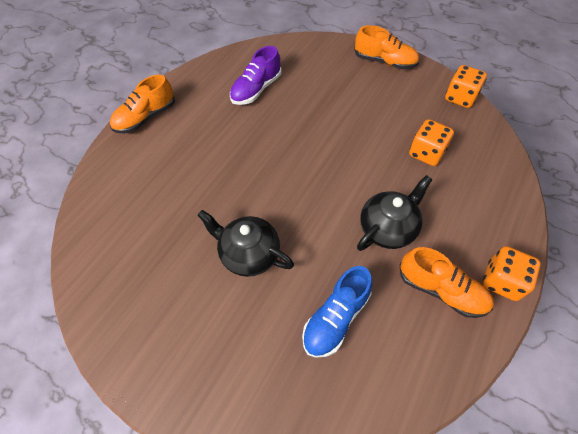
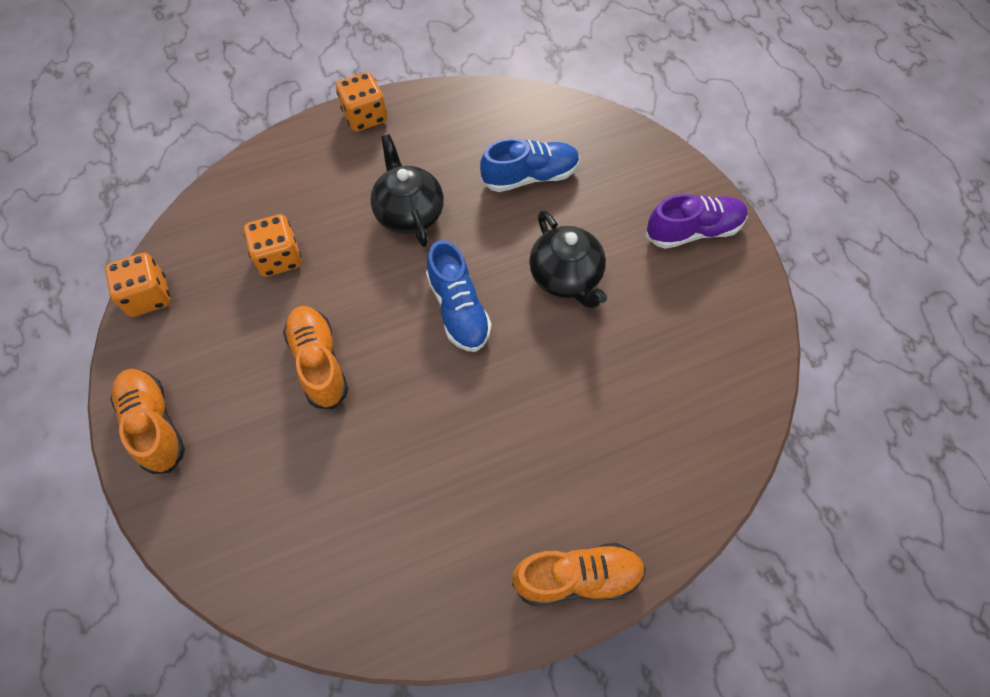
camera: 145 degrees left, 5 degrees up
purple shoe [230,46,282,105] -> purple shoe moved to [646,194,748,249]
black teapot [357,175,433,251] -> black teapot turned 75 degrees clockwise [370,134,444,247]
orange shoe [400,247,494,318] -> orange shoe moved to [283,306,348,409]
none -> blue shoe [426,240,492,352]

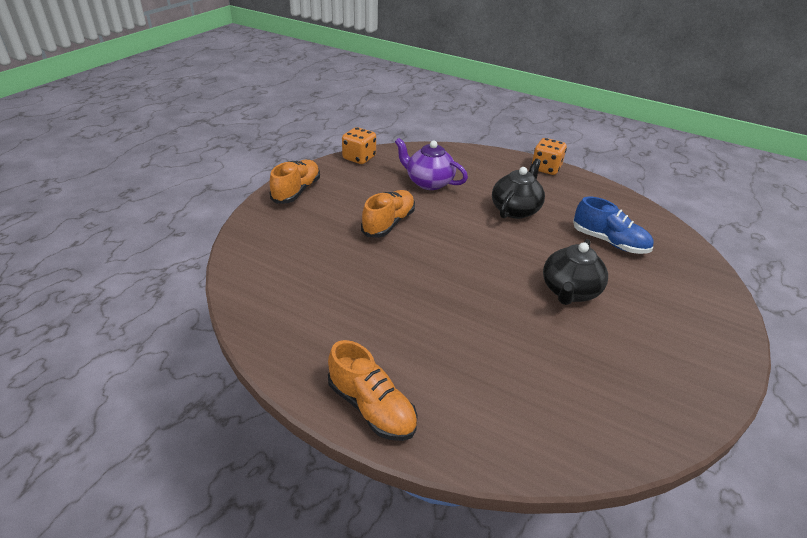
camera: 50 degrees right, 25 degrees down
orange dice [244,214,302,277] -> purple teapot [395,138,468,190]
blue shoe [426,240,492,352] -> none
purple shoe [646,194,748,249] -> none

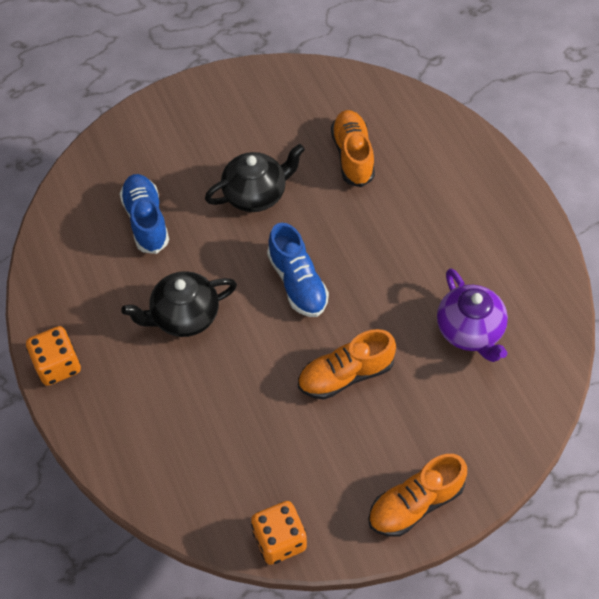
camera: 140 degrees left, 20 degrees up
orange shoe [328,340,418,441] -> orange shoe moved to [331,110,375,187]
purple teapot [395,138,468,190] -> purple teapot moved to [437,268,508,362]
none -> blue shoe [267,223,329,317]

